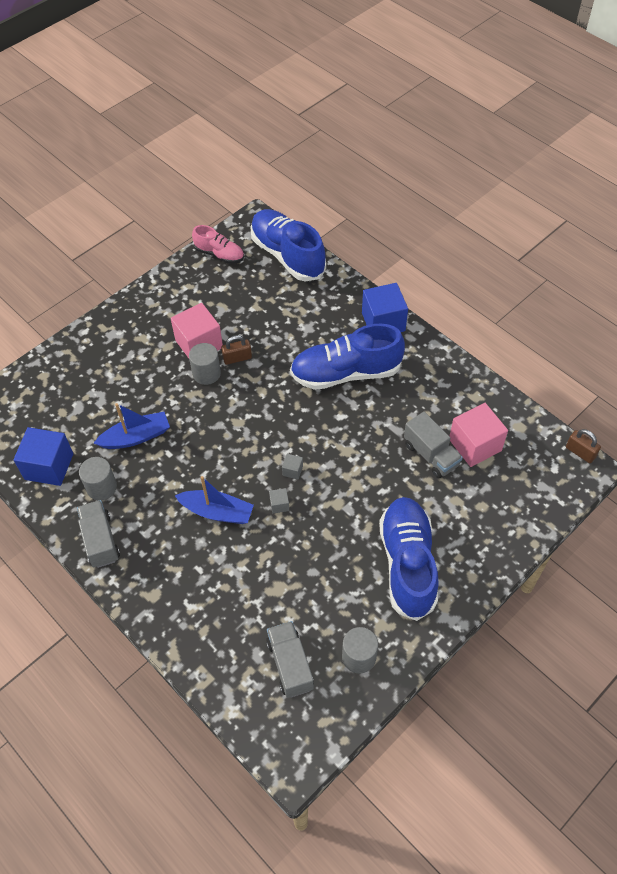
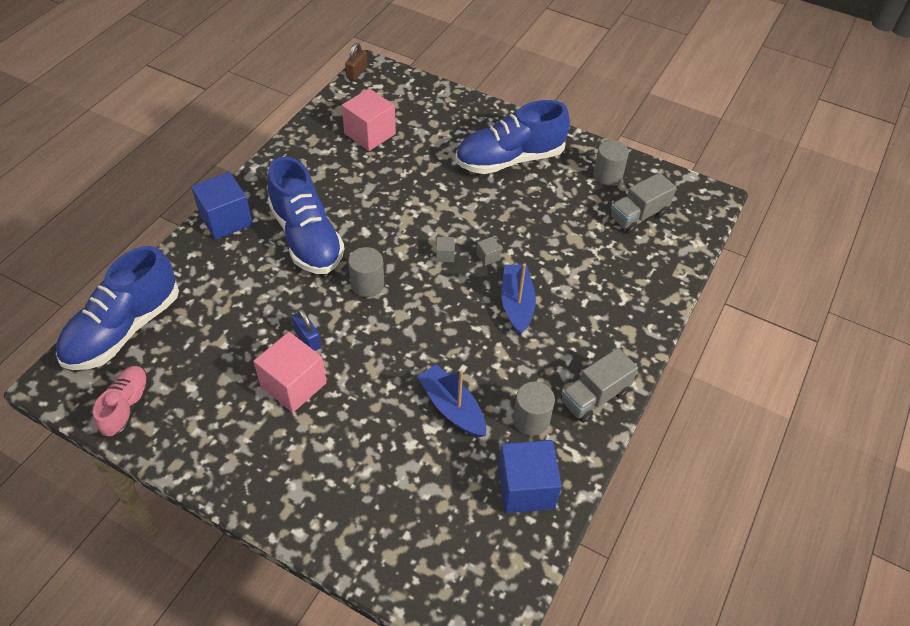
camera: 110 degrees left, 5 degrees down
grey cylinder [189,343,221,385] -> grey cylinder moved to [348,247,384,297]
brown padlock [221,335,252,365] -> blue padlock [292,309,321,351]
grey truck [404,412,463,478] -> none

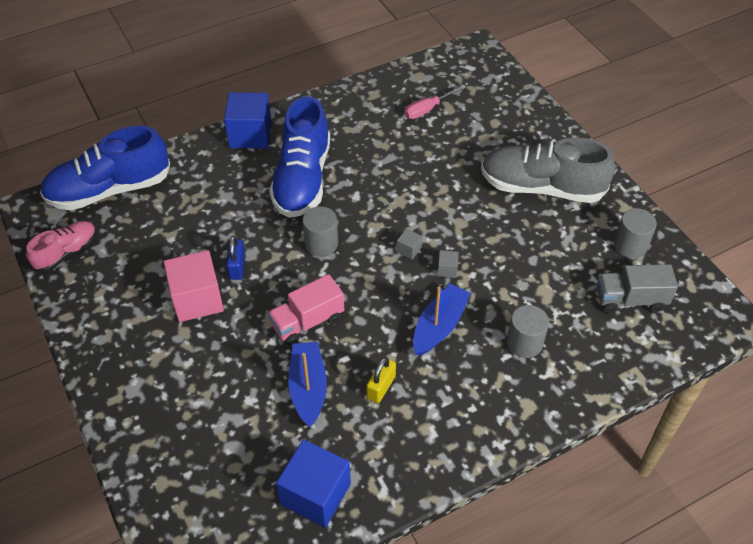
camera: 35 degrees right, 0 degrees up
pink cube [342,88,396,151] -> pink screwdriver [404,85,466,119]
brown padlock [345,43,367,81] -> none
blue shoe [455,100,570,174] -> grey shoe [481,137,615,203]
grey cylinder [513,382,555,436] -> grey cylinder moved to [507,305,549,358]
grey truck [561,348,638,423] -> none
none -> pink truck [268,274,344,345]
none -> yellow padlock [367,357,396,403]

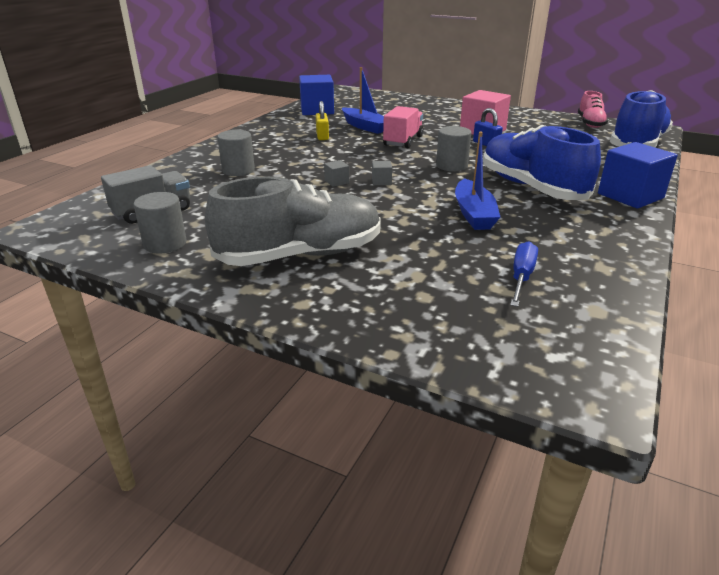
camera: 145 degrees right, 20 degrees down
pink screwdriver [404,85,466,119] -> blue screwdriver [510,241,538,307]
blue boat [413,284,471,356] -> blue boat moved to [455,132,500,230]

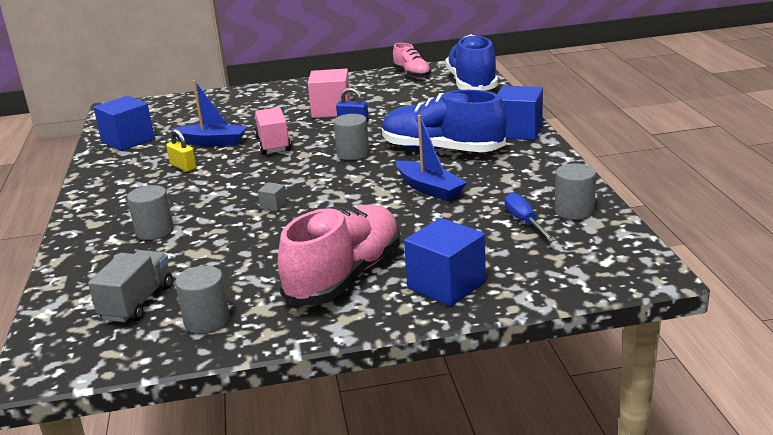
camera: 35 degrees left, 5 degrees down
grey shoe [205,176,381,266] -> pink shoe [278,205,400,306]
grey cube [372,161,392,185] -> none
none -> blue cube [404,218,486,306]
none -> grey cylinder [555,163,596,220]

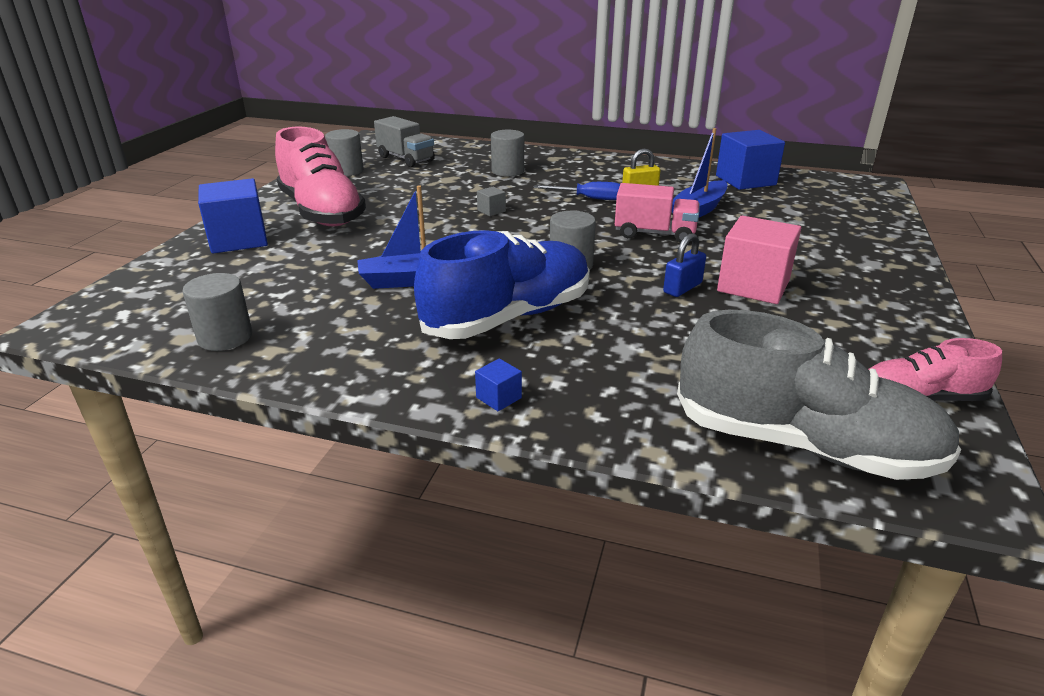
camera: 115 degrees right, 5 degrees up
blue shoe [446,34,498,91] -> grey shoe [677,310,962,480]
blue cube [498,86,543,140] -> blue cube [475,358,522,411], size x0.43
blue screwdriver [505,192,556,242] -> blue screwdriver moved to [533,182,620,200]

